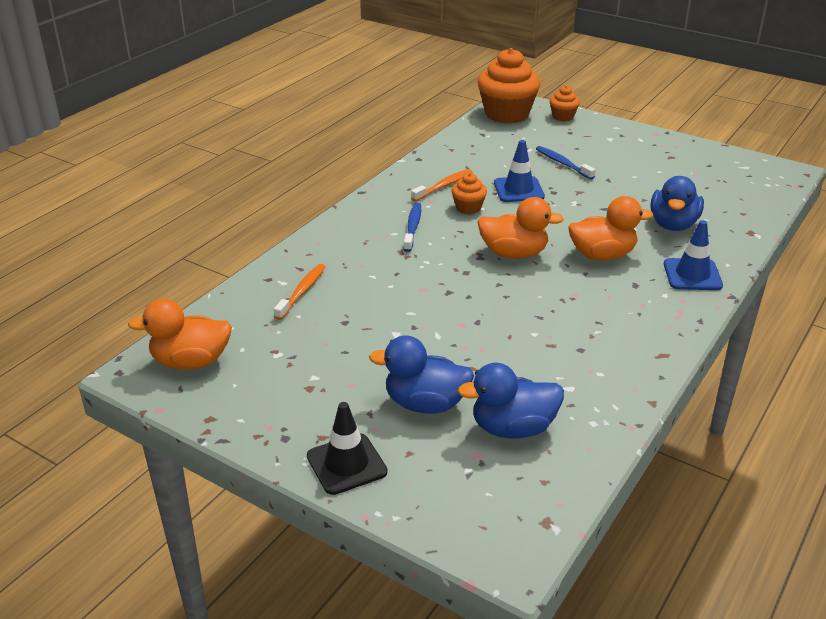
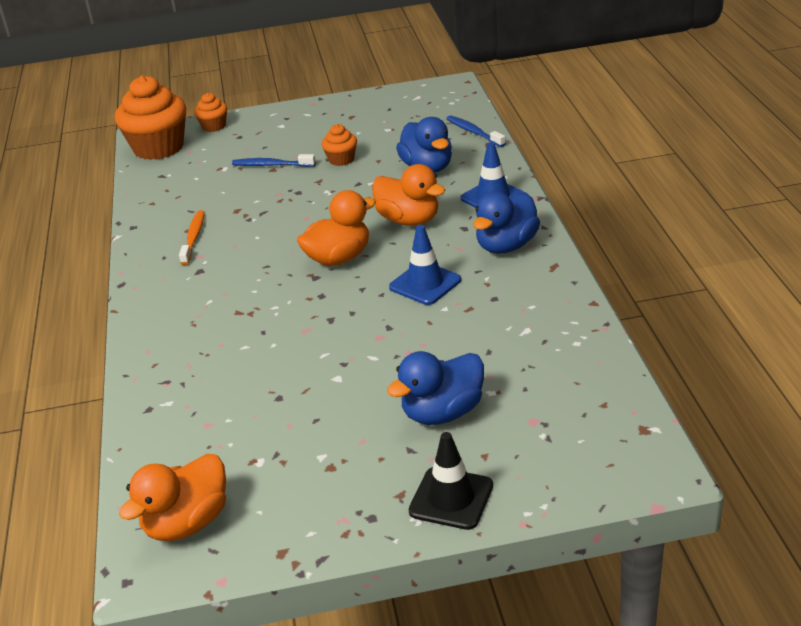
camera: 40 degrees left, 0 degrees up
orange toothbrush [274,264,326,320] -> none
blue toothbrush [403,203,421,252] -> blue toothbrush moved to [446,115,506,147]
orange cupcake [451,173,487,214] -> orange cupcake moved to [322,124,357,166]
blue duck [458,363,564,439] -> blue duck moved to [473,191,540,254]
blue traffic cone [494,140,545,202] -> blue traffic cone moved to [389,225,461,305]
orange duck [568,196,653,261] -> orange duck turned 90 degrees clockwise [372,164,445,226]

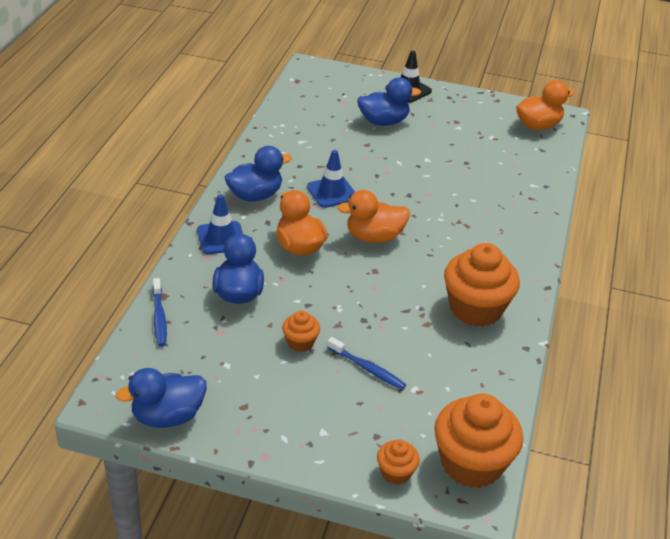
camera: 160 degrees left, 5 degrees up
orange toothbrush [179,210,205,265] -> orange cupcake [444,243,520,327]
none -> blue duck [115,368,207,428]

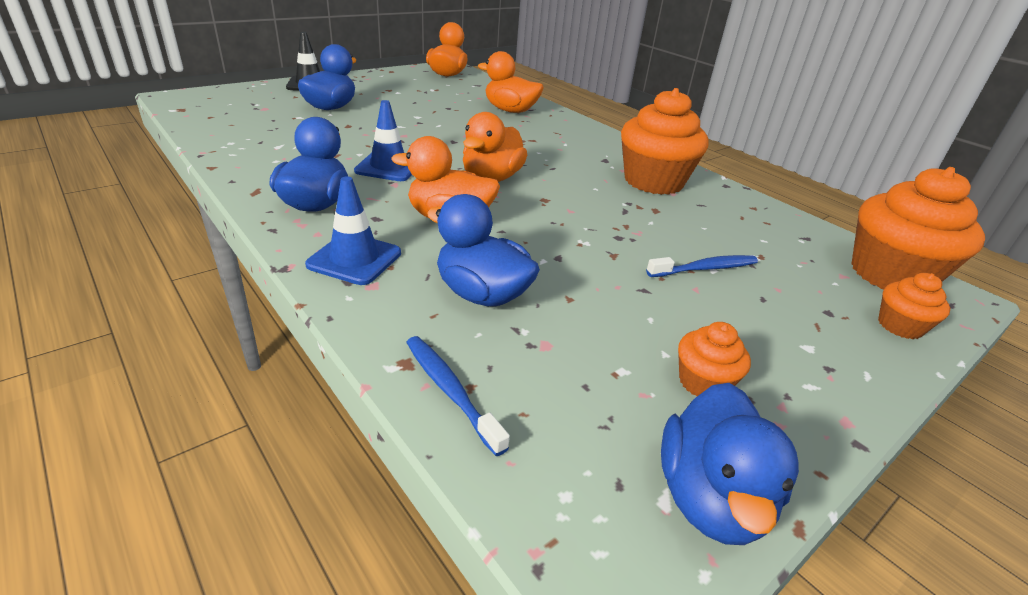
camera: 55 degrees left, 5 degrees down
blue toothbrush [153,278,167,347] -> blue toothbrush turned 150 degrees counterclockwise [406,336,510,456]
orange cupcake [282,311,320,352] -> orange cupcake moved to [678,322,751,396]
none -> orange duck [478,51,544,113]

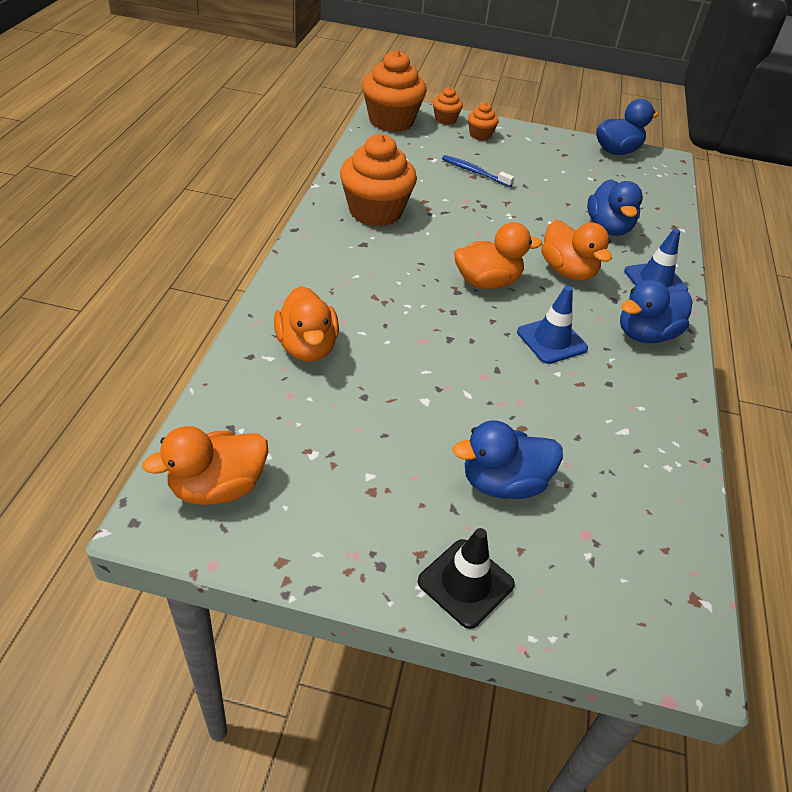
camera: 130 degrees left, 10 degrees up
blue toothbrush [406,336,510,456] -> none
orange cupcake [678,322,751,396] -> orange cupcake moved to [468,102,498,140]

